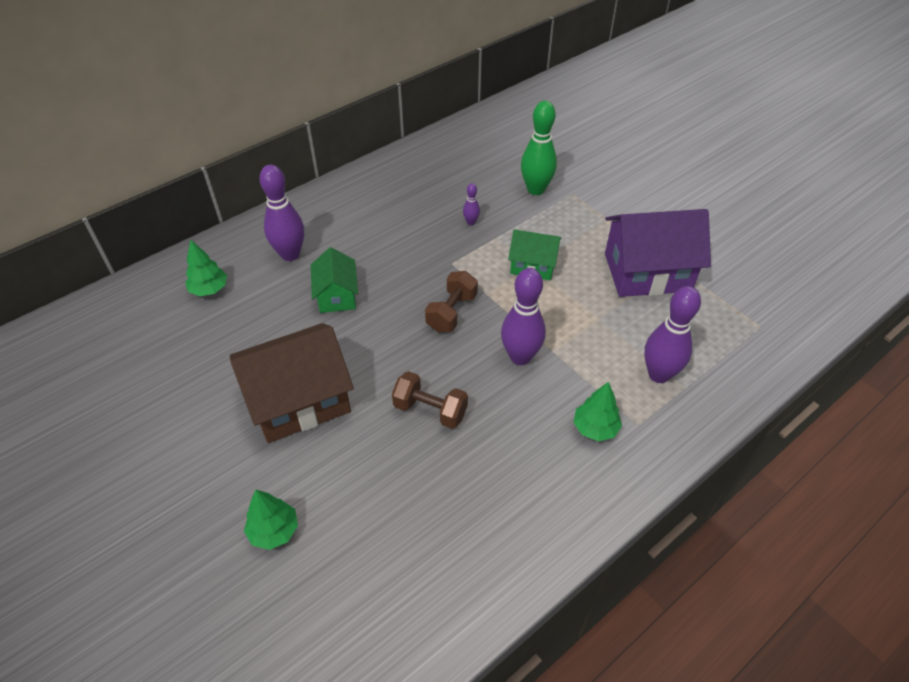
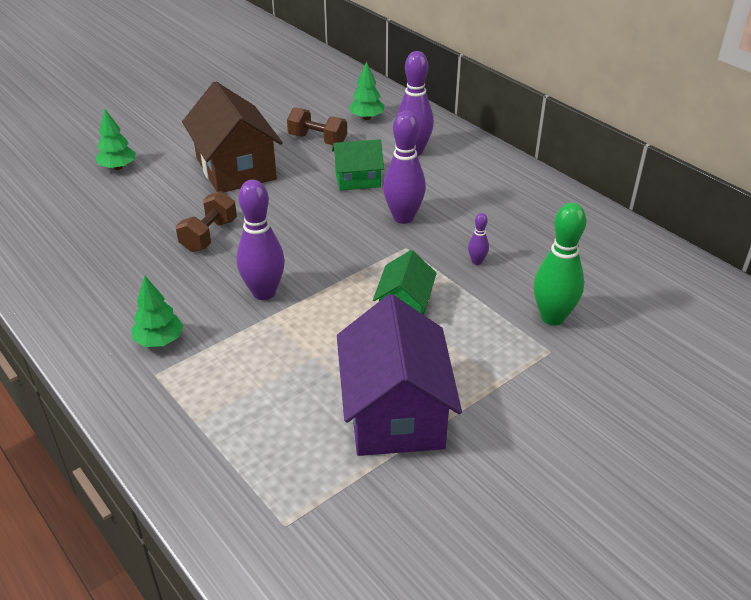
camera: 90 degrees right, 10 degrees down
brown dumbbell [425,271,478,332] -> brown dumbbell moved to [287,107,347,145]
purple bowling pin [644,286,701,383] -> purple bowling pin moved to [383,111,426,224]

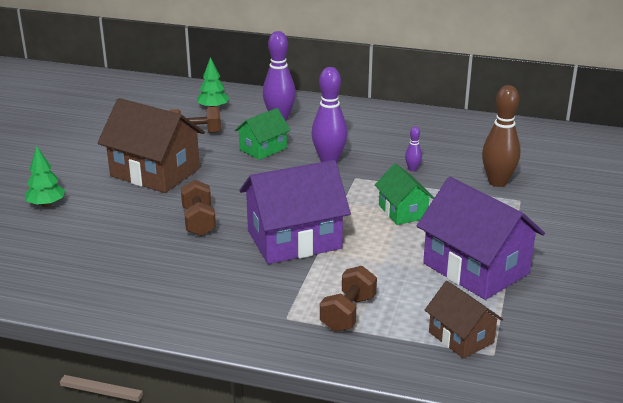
camera: 35 degrees left, 10 degrees down
green tree [132,275,184,347] -> none
purple bowling pin [236,180,285,300] -> purple house [239,160,351,264]
green bowling pin [534,203,586,325] -> brown bowling pin [482,85,520,187]
none -> brown dumbbell [320,266,377,332]
none -> brown house [425,281,503,359]

